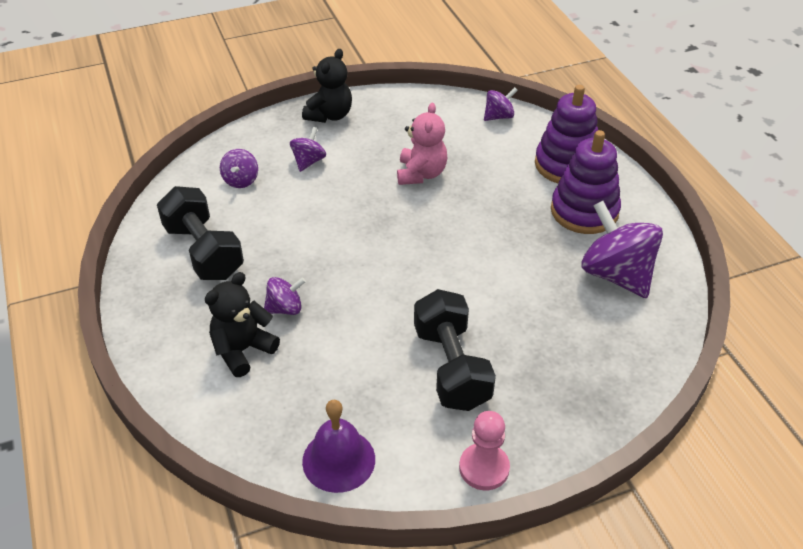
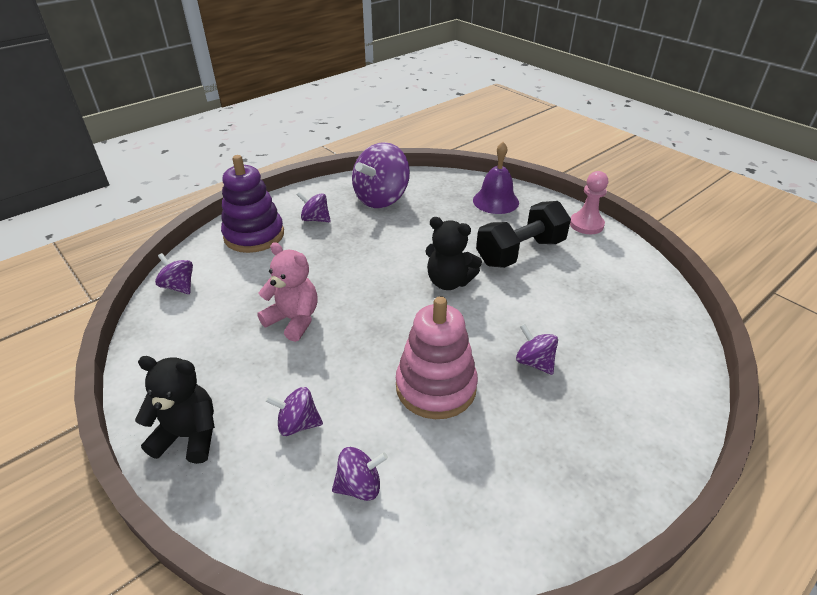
camera: 110 degrees left, 5 degrees down
black dumbbell [157,186,244,280] -> none
black teddy bear [205,272,280,377] -> black teddy bear moved to [425,217,482,290]
purple bell [302,400,375,493] -> purple bell moved to [473,142,519,214]
pink teddy bear [397,103,447,185] -> pink teddy bear turned 45 degrees clockwise [257,242,318,342]
purple stacking toy [551,130,621,234] -> purple spinning top [297,192,331,222]
none -> pink stacking toy [396,296,478,419]

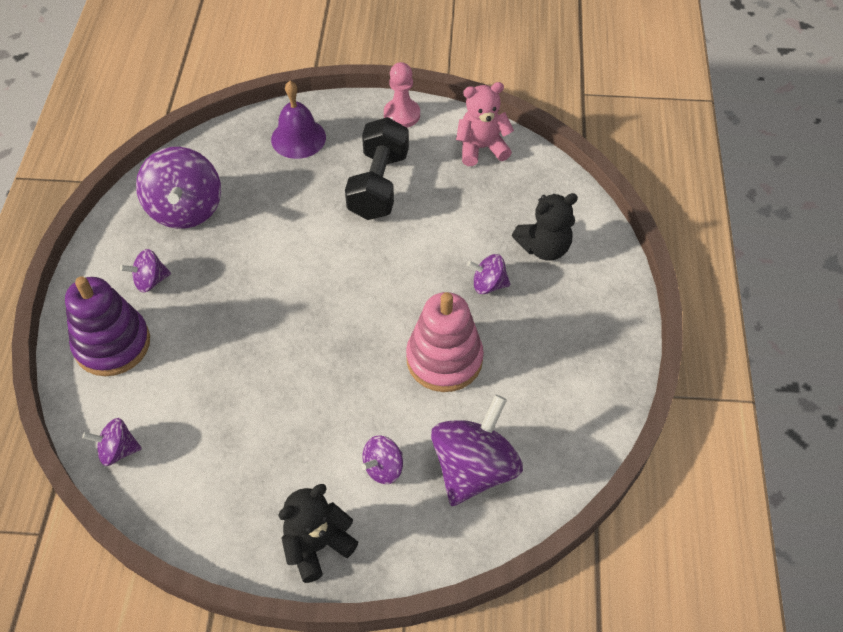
camera: 45 degrees left, 15 degrees up
pink teddy bear [257,242,318,342] -> pink teddy bear moved to [456,82,514,166]
purple spinning top [332,447,388,501] -> purple spinning top [431,395,523,506], size x1.97
black teddy bear [425,217,482,290] -> black teddy bear moved to [512,193,578,261]

